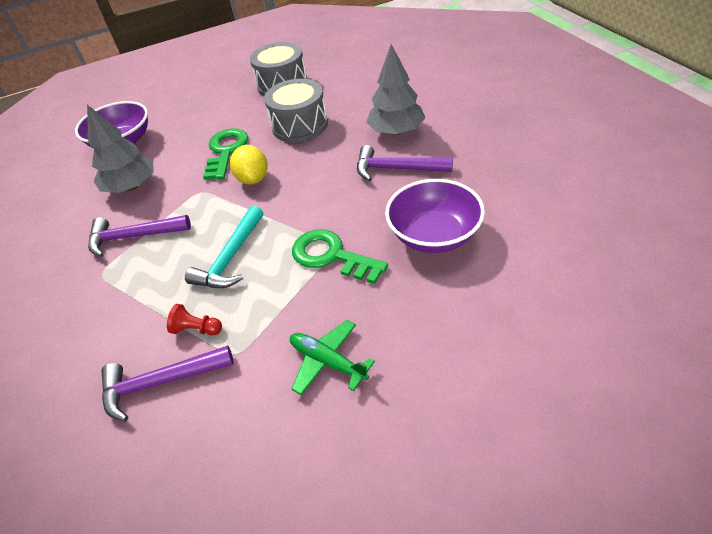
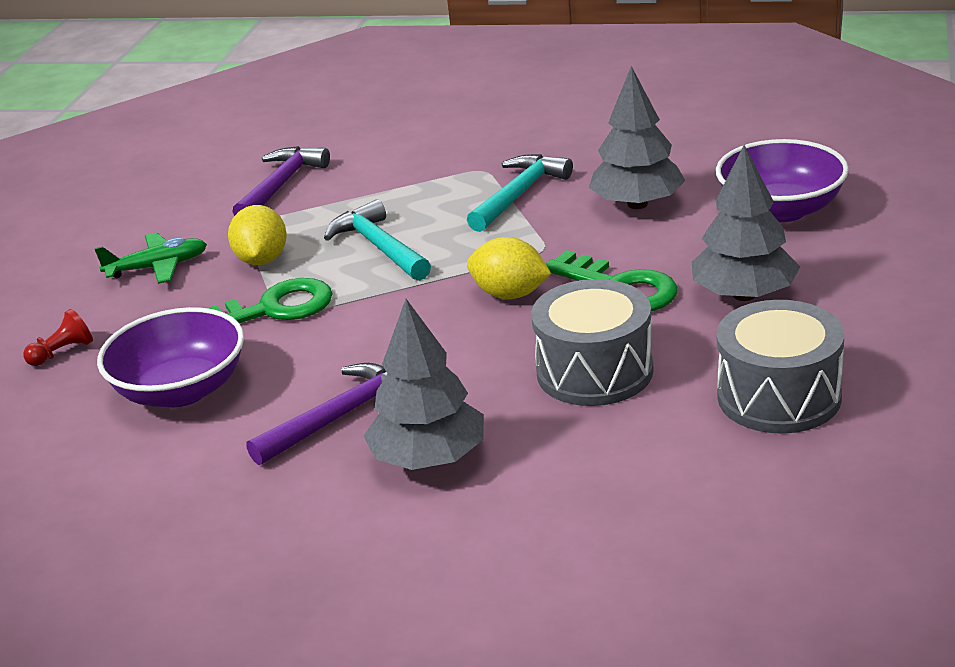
camera: 125 degrees right, 15 degrees down
purple hammer [88,215,191,257] -> turquoise hammer [467,154,573,232]
red pawn [167,304,222,336] -> red pawn moved to [23,309,93,366]
none -> yellow lemon [228,205,287,265]
none -> grey tree [692,145,800,301]

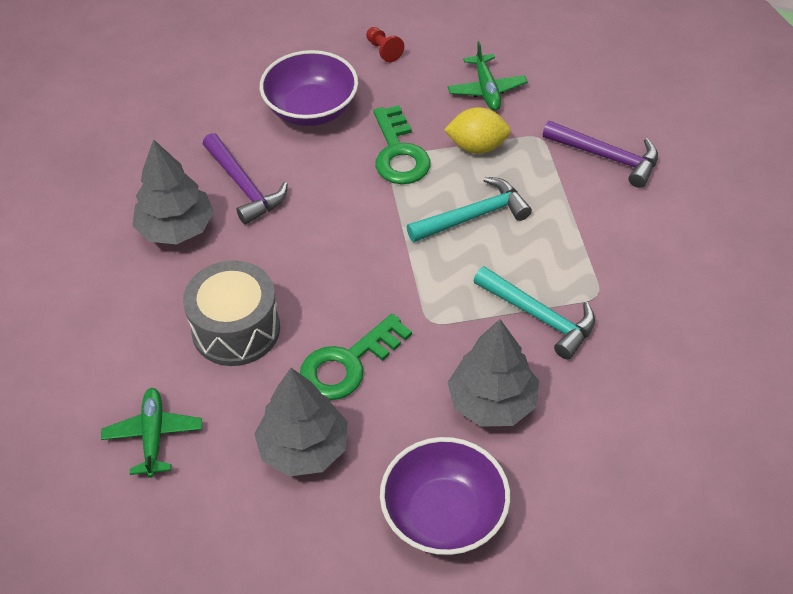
camera: 95 degrees right, 20 degrees up
yellow lemon [467,237,551,299] -> none
grey drum [717,300,844,434] -> green plane [101,388,202,478]

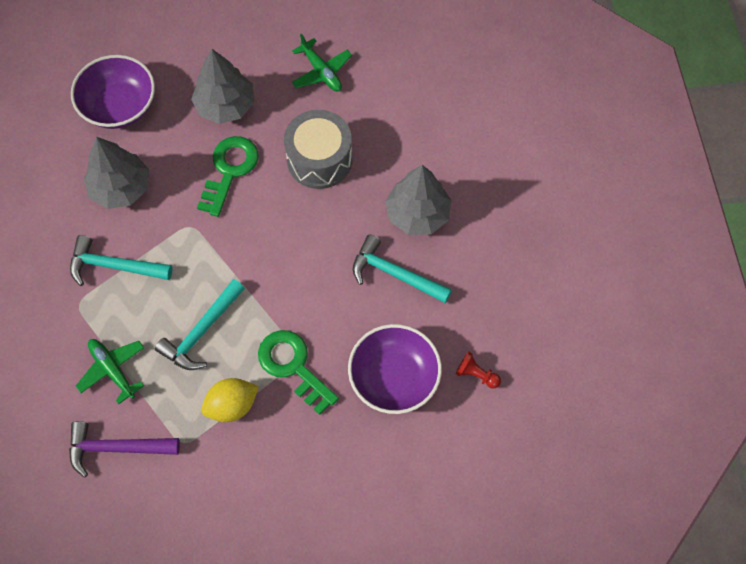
camera: 150 degrees right, 15 degrees up
purple hammer [203,133,288,225] -> turquoise hammer [353,234,452,303]
red pawn [366,27,404,62] -> red pawn moved to [455,351,501,389]
green plane [448,41,527,111] -> green plane moved to [76,339,144,404]

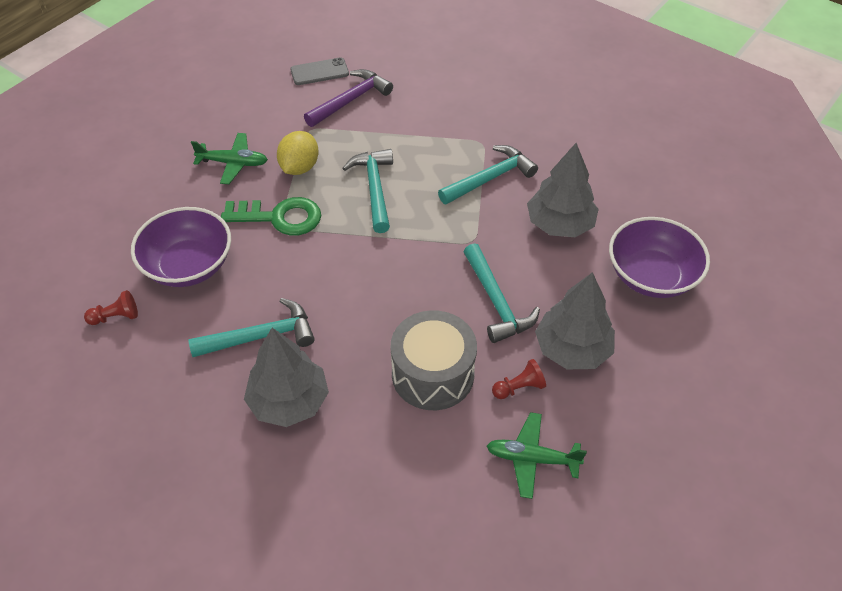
camera: 135 degrees right, 15 degrees down
green plane [76,339,144,404] -> green plane moved to [191,133,268,184]
green key [197,136,259,217] -> turquoise hammer [464,243,540,343]
none -> grey phone [290,57,349,85]
none -> red pawn [492,359,546,399]

